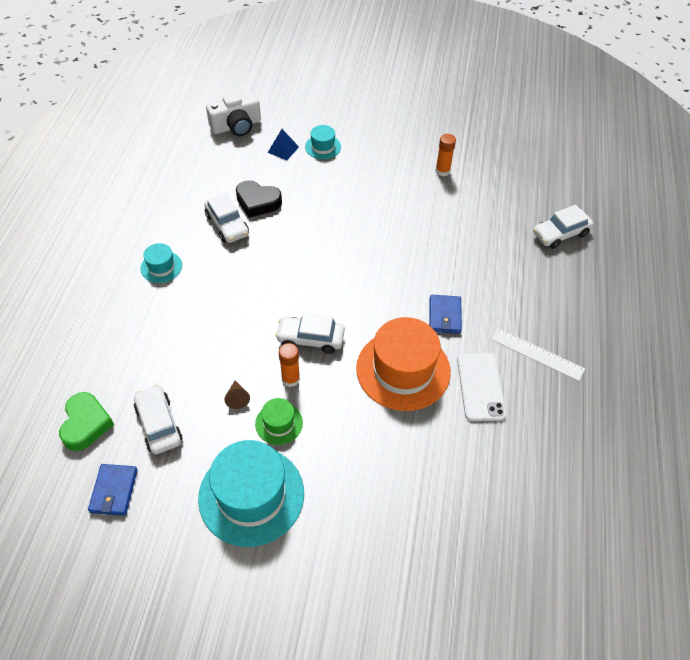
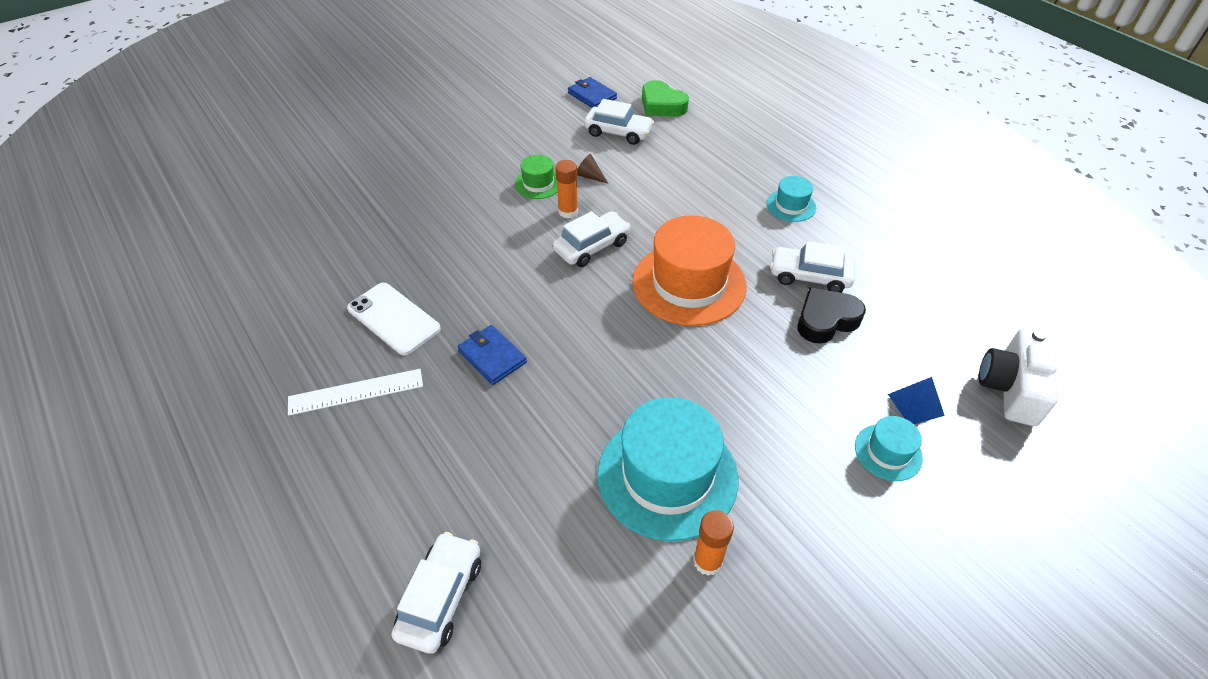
camera: 135 degrees right, 5 degrees down
turquoise hat [198,440,304,547] -> turquoise hat moved to [597,397,738,541]
orange hat [356,317,451,411] -> orange hat moved to [632,215,746,326]

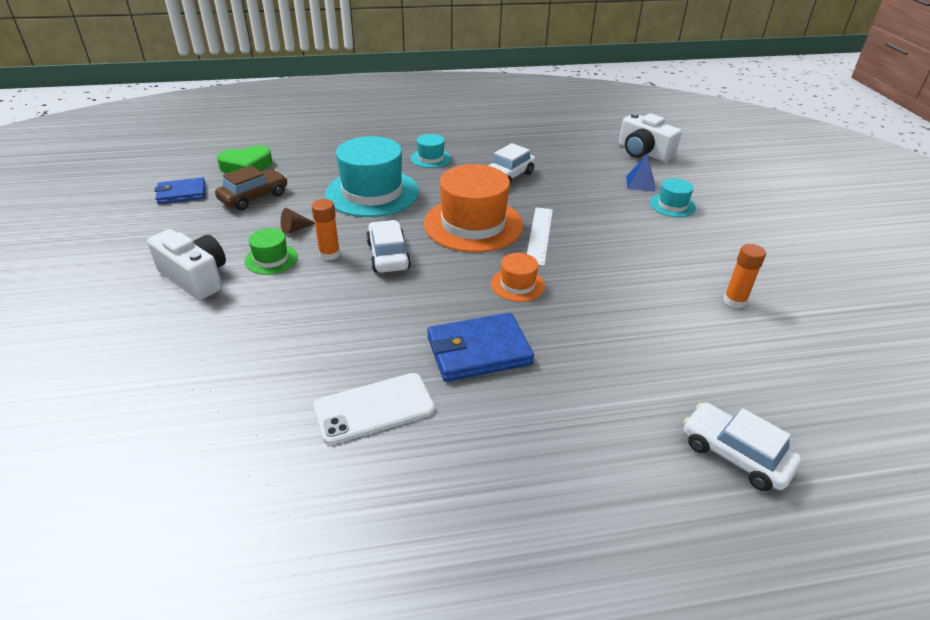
camera: 65 degrees left, 10 degrees down
white ruler [288,369,423,416] -> white ruler moved to [527,207,553,266]
blue wallet [458,325,527,385] -> blue wallet [427,313,534,382], size x1.51
white car [584,99,654,145] -> brown car [215,165,288,211]
turquoise hat [597,397,738,541] -> turquoise hat moved to [325,136,419,217]
black heart [797,287,866,344] -> none
none -> white camera [147,229,226,300]
none -> orange hat [491,253,545,302]

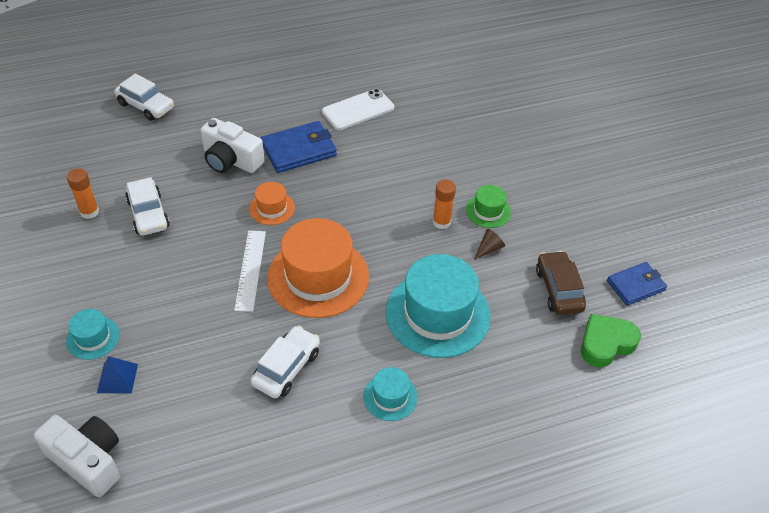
camera: 170 degrees right, 10 degrees up
white camera [147,229,226,300] -> white camera moved to [200,118,265,173]
brown car [215,165,288,211] -> brown car turned 135 degrees clockwise [536,251,586,315]
white car [366,220,411,273] -> white car moved to [125,177,170,236]

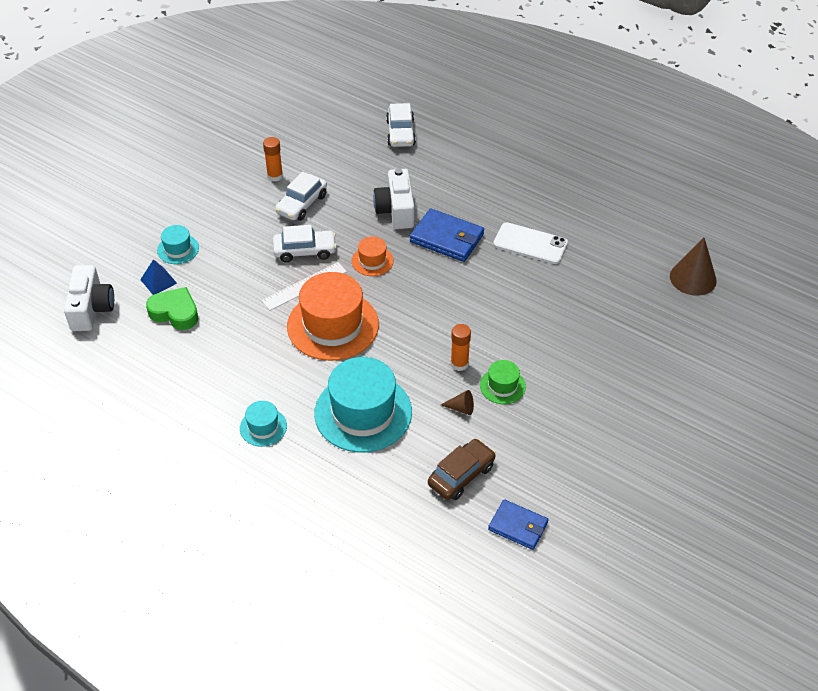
camera: 55 degrees right, 0 degrees up
white car [251,326,320,398] -> white car moved to [273,225,337,263]
green heart [581,314,641,367] -> green heart moved to [146,287,198,330]
none -> brown cone [670,238,717,296]

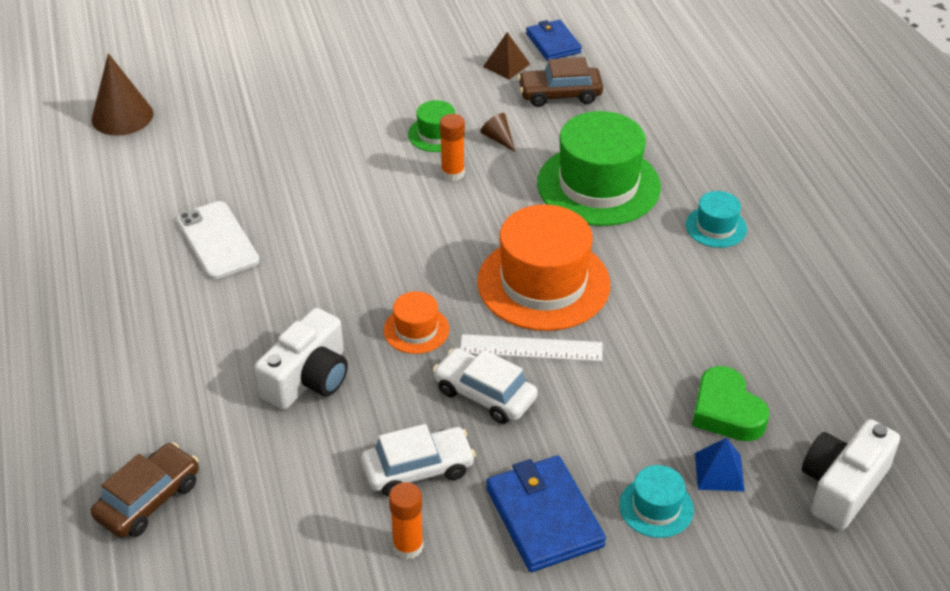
camera: 140 degrees left, 5 degrees down
turquoise hat [314,357,412,453] -> green hat [537,111,661,226]
white car [386,103,416,147] -> brown car [91,443,199,538]
blue wallet [410,208,484,262] -> blue wallet moved to [486,455,606,572]
none -> brown pyramid [483,32,530,80]

